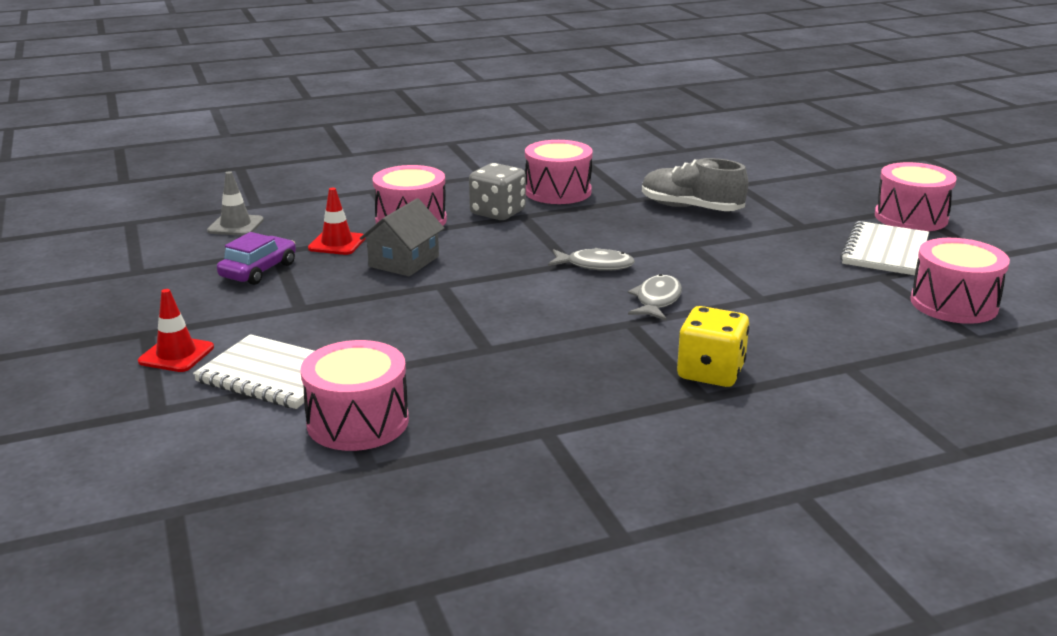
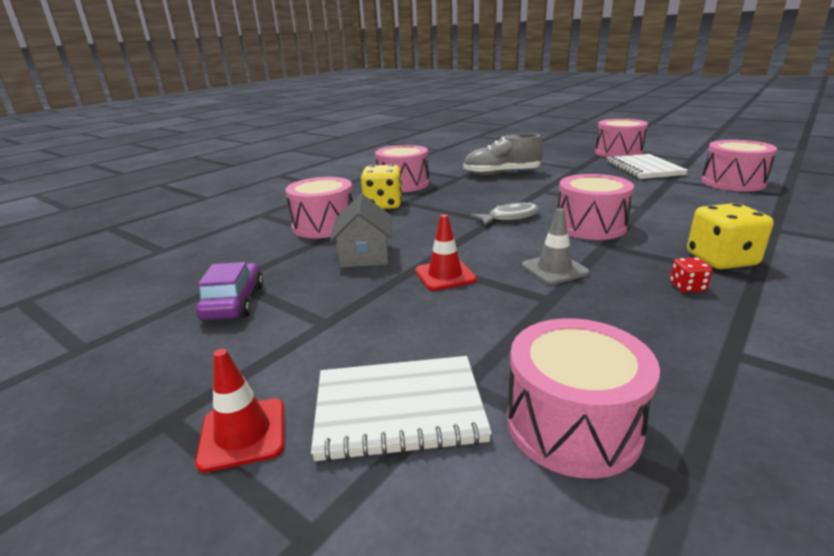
camera: 30 degrees left, 0 degrees up
grey traffic cone [207,171,264,236] -> grey traffic cone moved to [522,208,590,285]
red traffic cone [308,188,366,255] -> red traffic cone moved to [415,214,477,291]
grey dice [469,163,526,220] -> yellow dice [361,164,402,209]
grey fish [628,274,682,320] -> pink drum [557,174,634,240]
none -> red dice [670,257,713,293]

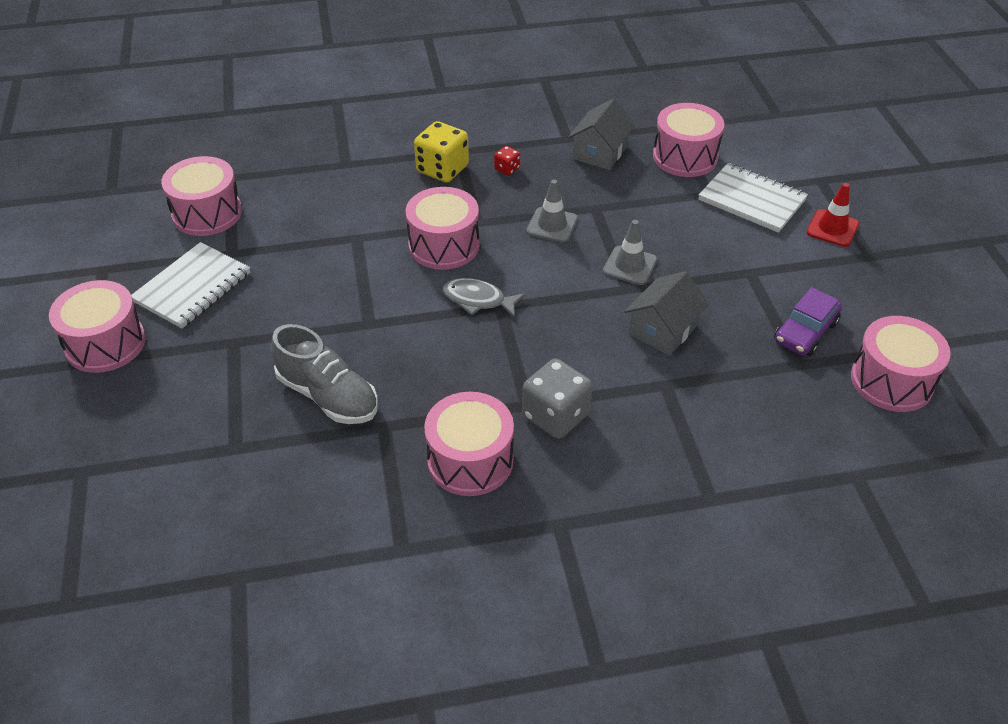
camera: 140 degrees left, 20 degrees up
pink drum [285,177,353,238] -> pink drum moved to [851,316,951,412]
yellow dice [361,164,402,209] -> grey dice [522,358,592,439]
red traffic cone [415,214,477,291] -> grey traffic cone [603,220,657,285]
none -> grey house [568,99,635,170]

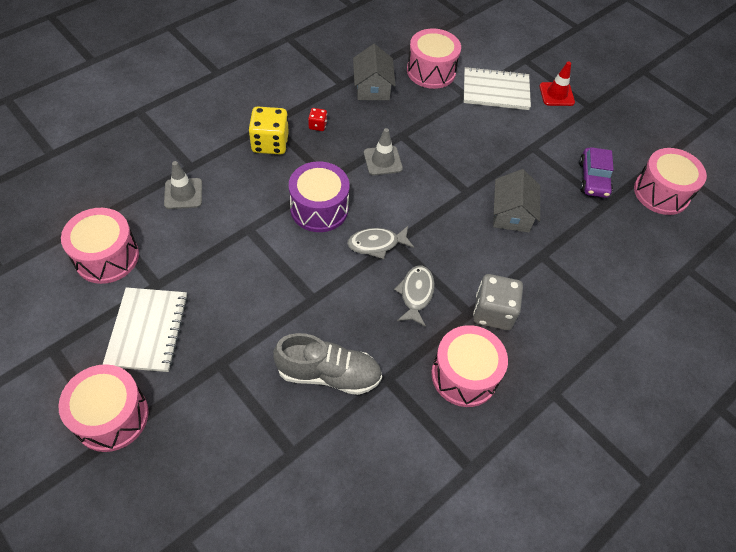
camera: 35 degrees left, 10 degrees up
pink drum [406,187,480,270] -> purple drum [289,161,349,232]
grey traffic cone [603,220,657,285] -> grey traffic cone moved to [164,161,202,209]
none -> grey fish [394,265,434,327]

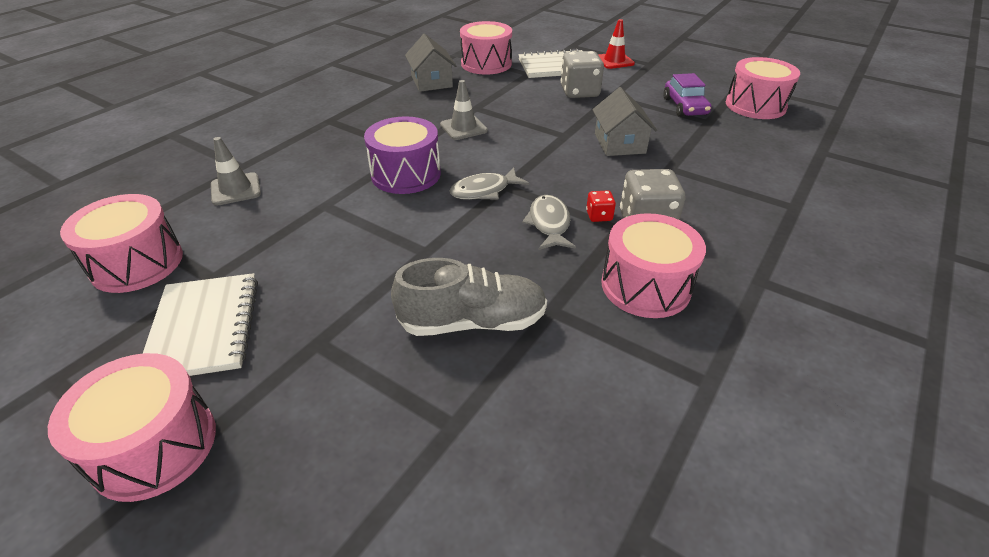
camera: 10 degrees left, 15 degrees down
yellow dice [249,107,289,155] -> none
red dice [308,108,327,131] -> red dice moved to [586,190,616,222]
none -> grey dice [561,51,604,98]

